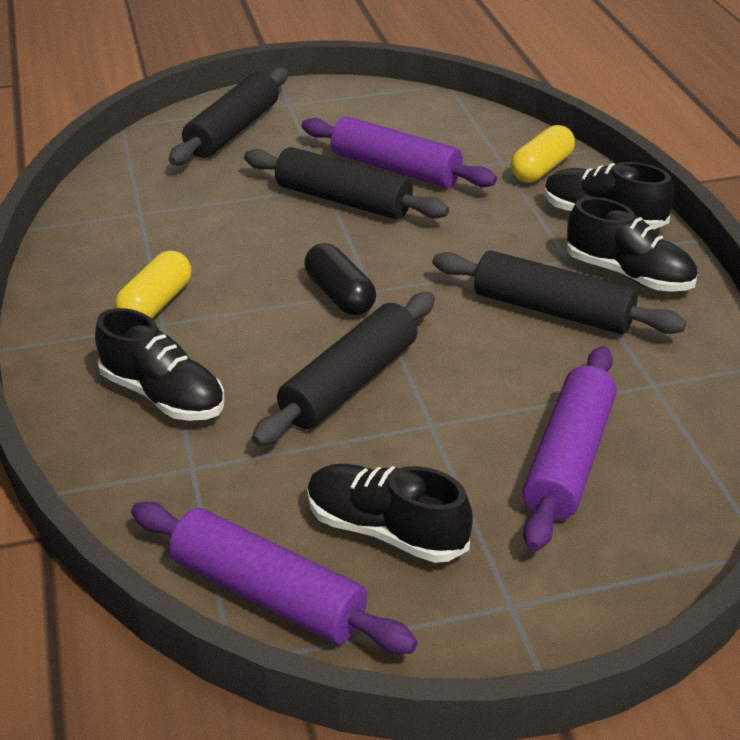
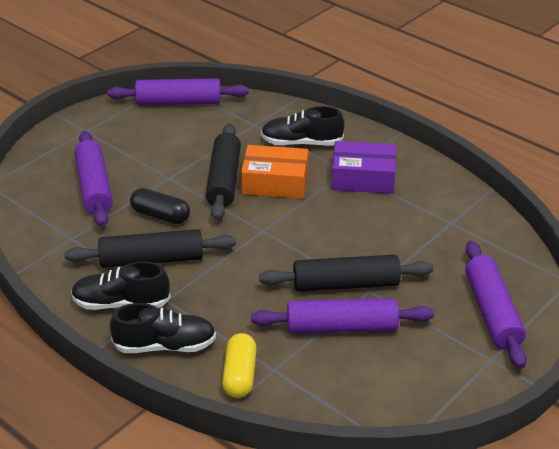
camera: 145 degrees right, 0 degrees up
yellow capsule [115,251,191,319] -> purple box [331,141,396,194]
black rolling pin [169,67,288,165] -> purple rolling pin [465,241,527,369]
black capsule [304,243,376,315] -> black capsule moved to [130,188,190,224]
black shoe [307,464,473,563] -> none
none -> orange box [241,145,309,199]

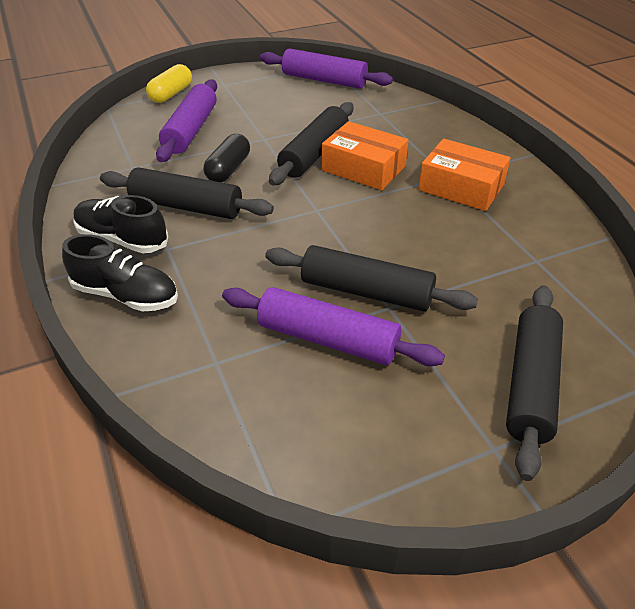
camera: 25 degrees right, 5 degrees up
black capsule [130,188,190,224] -> black capsule turned 60 degrees clockwise [204,134,250,182]
yellow capsule [222,333,257,398] -> yellow capsule moved to [146,64,192,103]
black shoe [261,106,344,146] -> none
purple box [331,141,396,194] -> orange box [418,139,511,211]
purple rolling pin [465,241,527,369] -> black rolling pin [506,285,563,481]

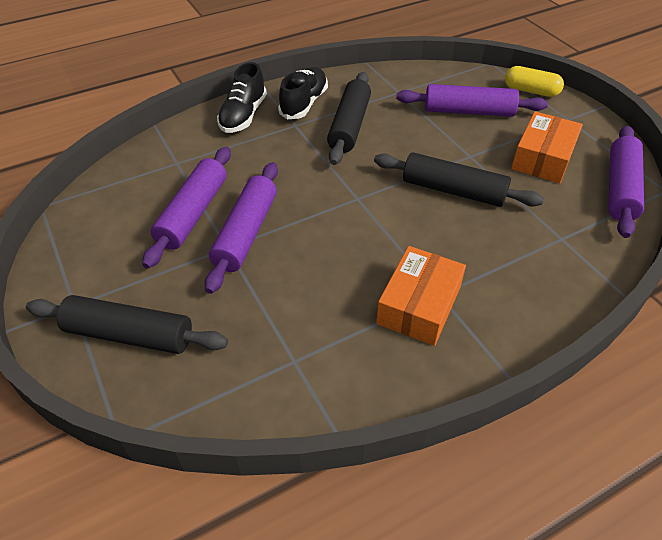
camera: 85 degrees right, 5 degrees up
black capsule [204,134,250,182] -> none
black rolling pin [265,245,478,311] -> purple rolling pin [205,162,278,294]
orange box [322,121,408,190] -> orange box moved to [511,111,583,183]

